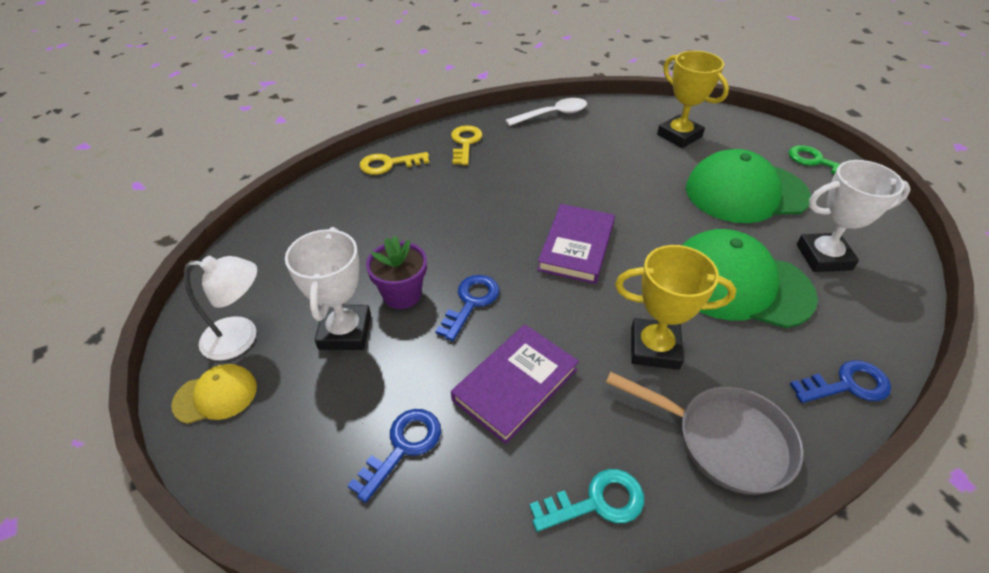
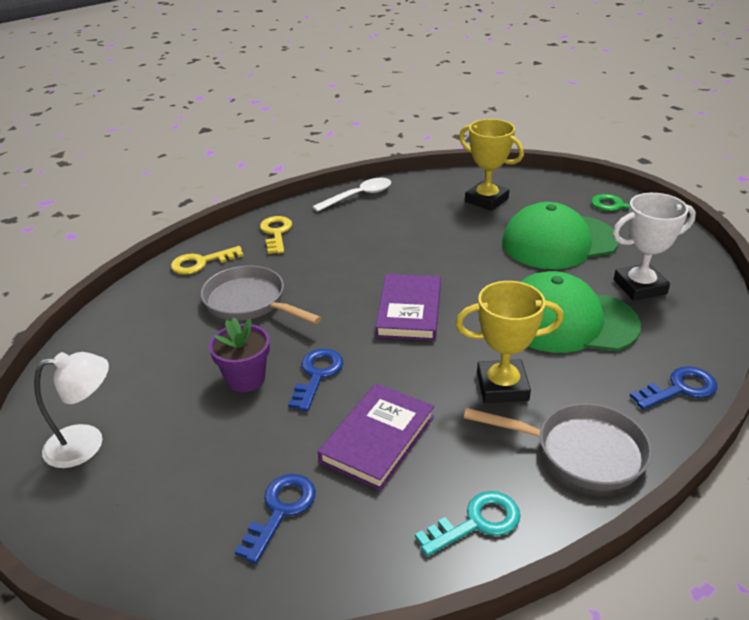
camera: 10 degrees left, 10 degrees down
yellow cap [171,364,257,424] -> none
white trophy [285,227,371,350] -> none
none -> grey pan [201,266,321,324]

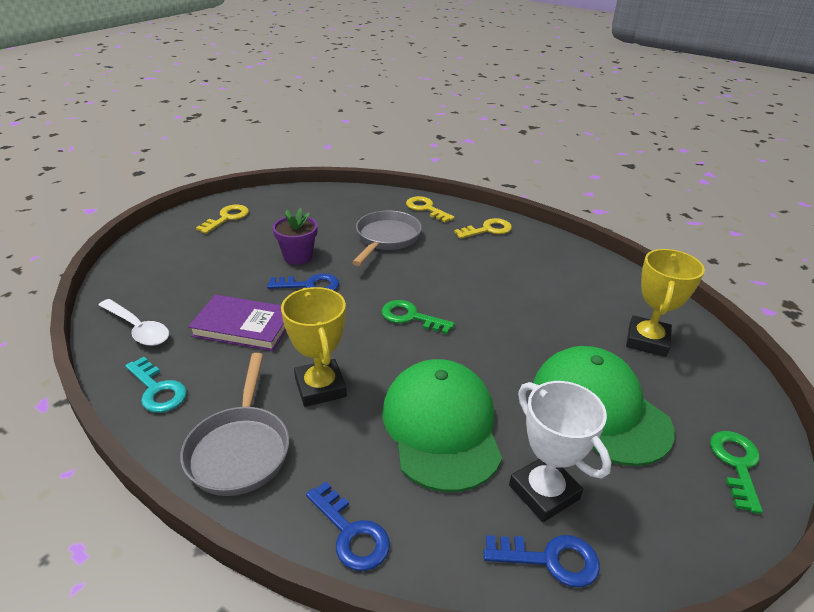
camera: 70 degrees right, 0 degrees up
white lamp [34,352,109,468] -> yellow key [196,205,249,234]
blue key [234,474,316,564] -> blue key moved to [484,535,600,588]
white spoon [312,178,391,212] -> white spoon moved to [98,299,169,346]
purple book [376,274,441,341] -> green key [382,300,455,334]

